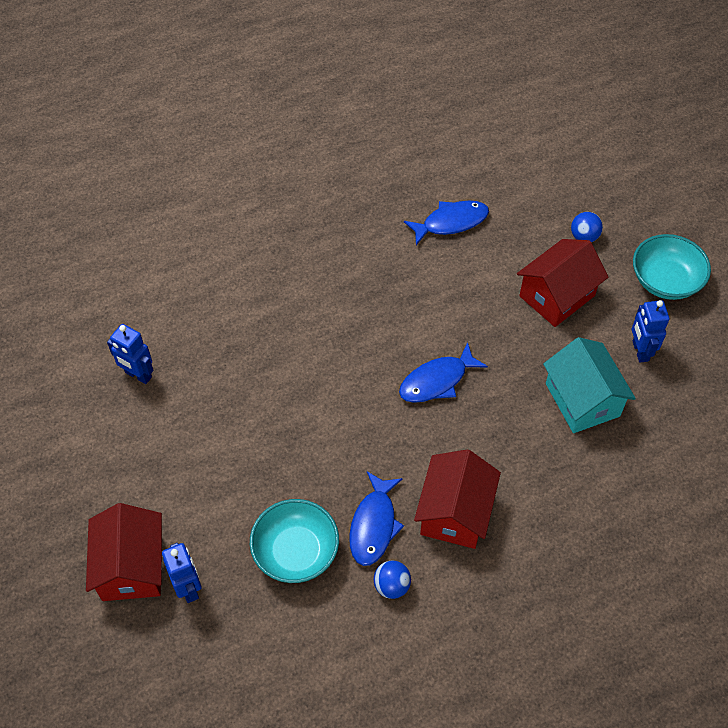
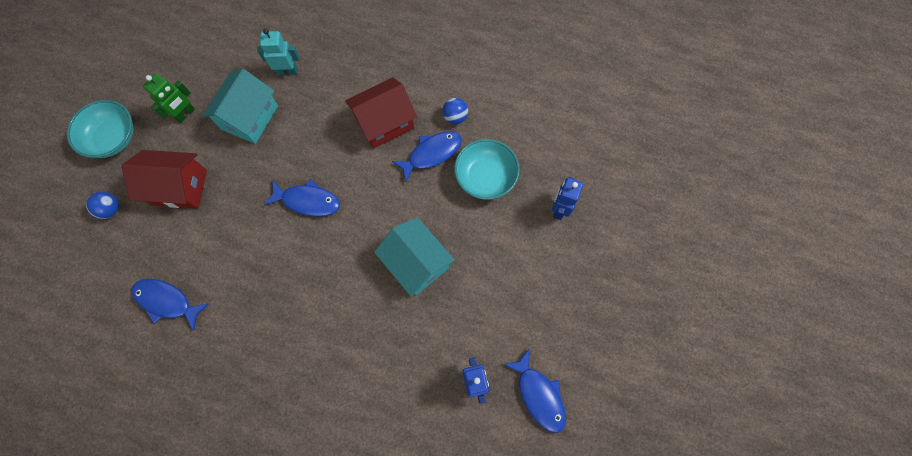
camera: 135 degrees left, 15 degrees up
red house [86,503,162,601] -> none
blue robot [632,300,669,363] -> green robot [143,73,195,123]
none -> turquoise robot [257,29,300,76]
none -> turquoise house [374,217,455,297]
none -> blue fish [504,349,566,433]

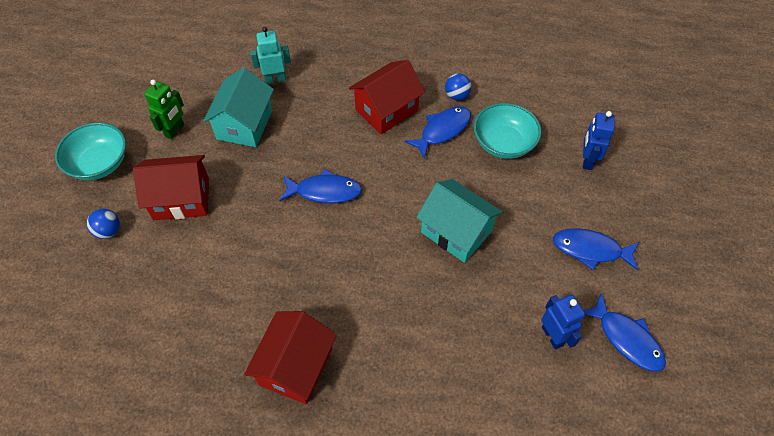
camera: 10 degrees left, 15 degrees down
blue fish [131,279,209,331] -> blue fish moved to [553,228,639,271]
none -> red house [244,311,337,404]

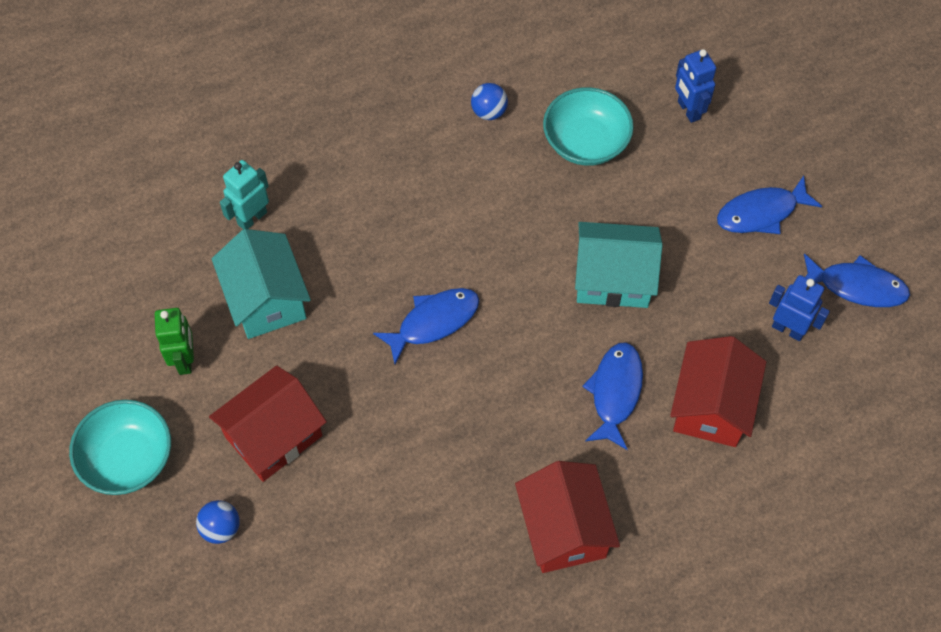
camera: 35 degrees left, 5 degrees up
red house [349,60,425,134] -> red house moved to [670,336,766,447]
blue fish [405,106,471,159] -> blue fish moved to [582,342,643,450]

